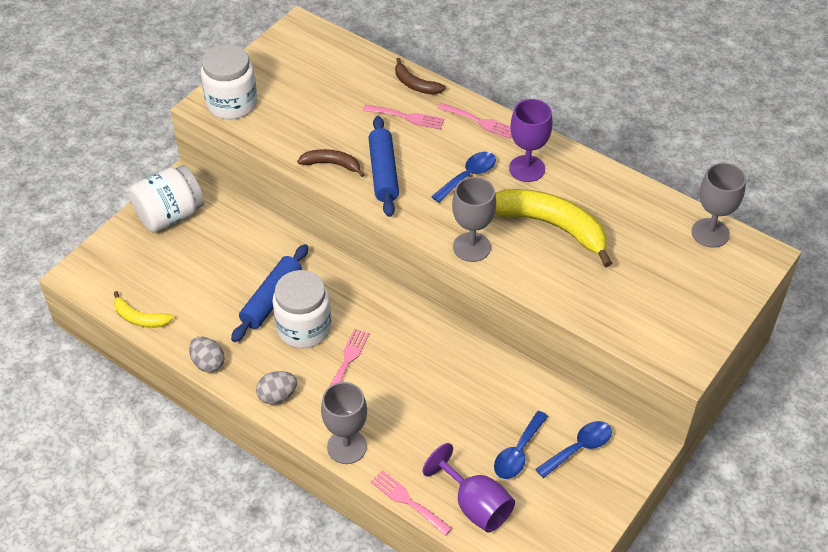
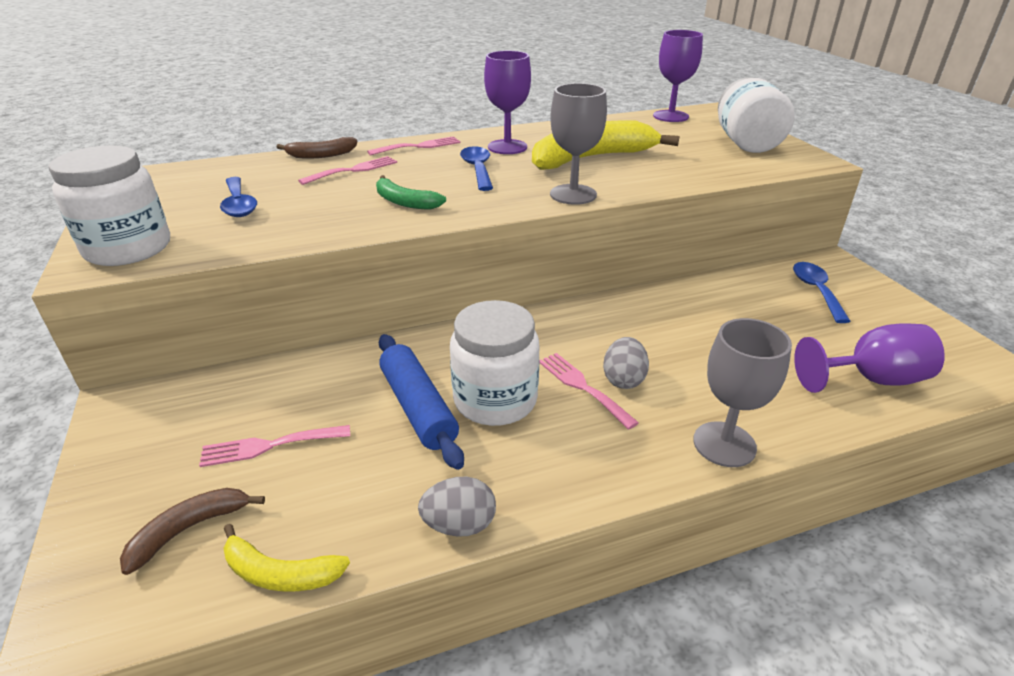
camera: 55 degrees left, 15 degrees down
yellow banana [114,291,174,328] -> yellow banana turned 45 degrees clockwise [223,524,350,592]
white jar [129,165,204,232] -> white jar moved to [718,78,795,153]
grey egg [256,371,297,404] -> grey egg moved to [603,337,649,389]
brown banana [297,149,365,177] -> brown banana moved to [120,488,265,575]
blue rolling pin [368,116,399,217] -> green banana [376,175,446,210]
pink fork [370,470,452,536] -> pink fork moved to [199,425,350,467]
blue spoon [494,411,548,479] -> blue spoon moved to [220,177,257,217]
grey goblet [692,163,746,248] -> purple goblet [653,30,703,122]

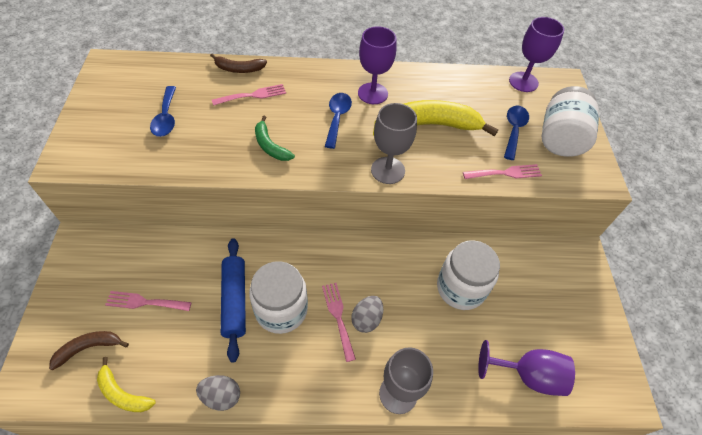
camera: 15 degrees right, 20 degrees up
white jar [49,145,170,266] -> white jar moved to [437,240,500,310]
pink fork [367,136,460,156] -> pink fork moved to [463,164,542,179]
blue spoon [793,262,851,323] -> blue spoon moved to [504,106,529,160]

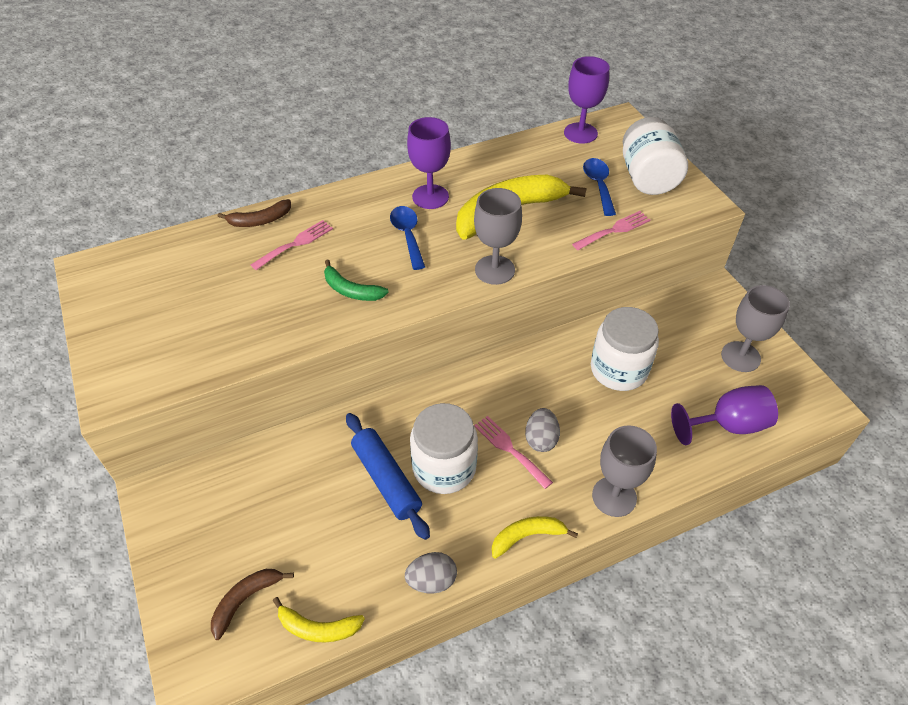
camera: 20 degrees left, 5 degrees down
pink fork [105,291,192,311] -> none
blue spoon [150,86,176,137] -> none
none -> yellow banana [492,516,578,559]
none -> grey goblet [721,285,790,372]

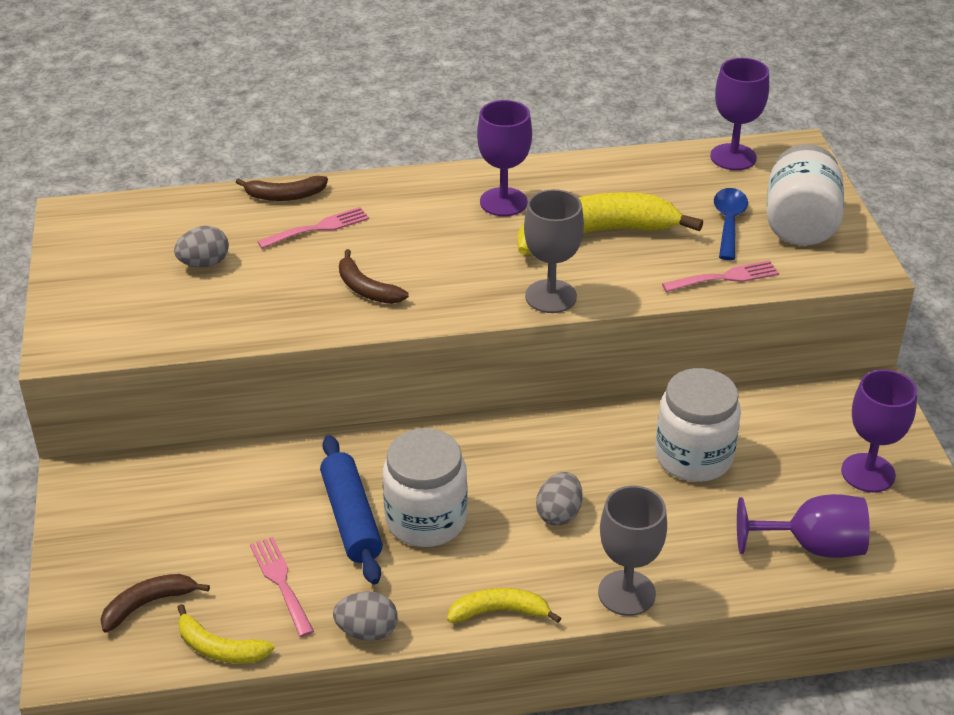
camera: 15 degrees right, 10 degrees down
green banana [324,260,389,301] -> brown banana [339,249,409,304]
blue spoon [390,206,425,270] -> none
pink fork [474,416,553,489] -> pink fork moved to [250,537,314,637]
grey goblet [721,285,790,372] -> purple goblet [841,369,917,492]
none -> grey egg [174,226,229,268]

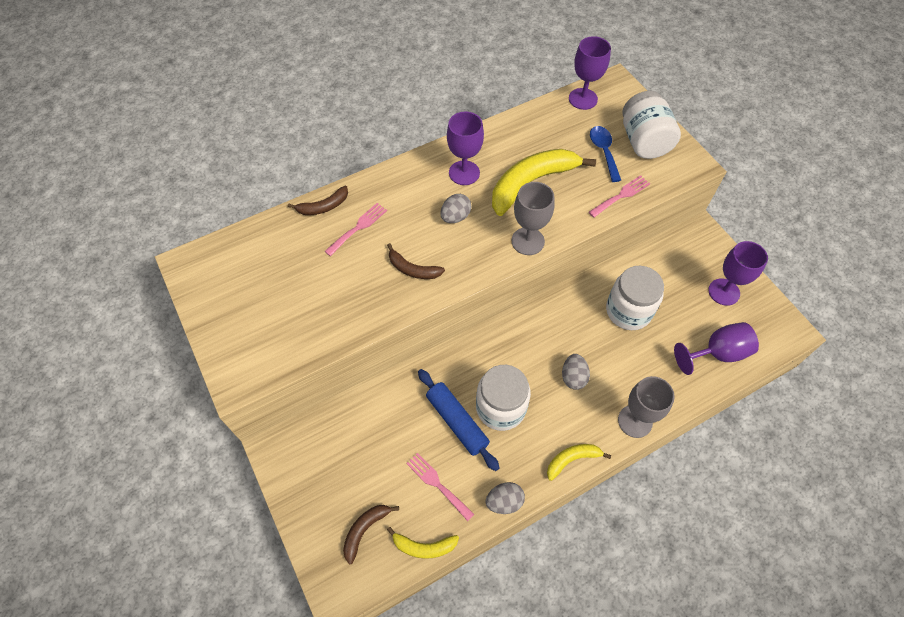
camera: 20 degrees left, 20 degrees up
grey egg [174,226,229,268] -> grey egg moved to [441,194,471,223]

